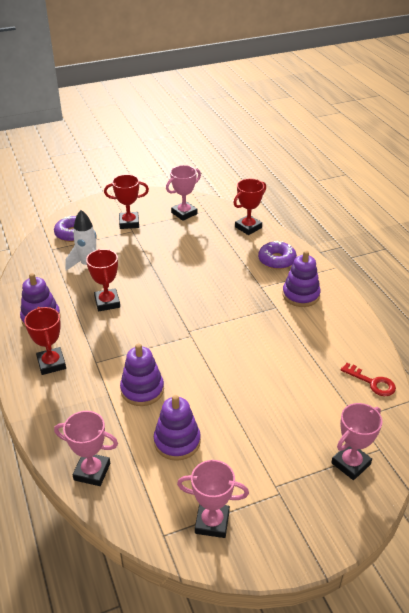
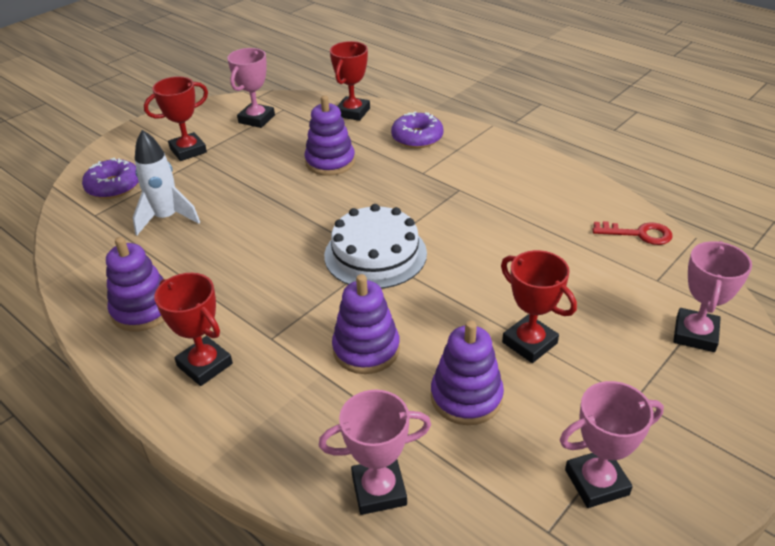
camera: 25 degrees left, 0 degrees up
red trophy [86,249,120,312] -> red trophy moved to [501,250,577,363]
purple stacking toy [282,251,321,307] -> purple stacking toy moved to [305,95,355,176]
none -> white cake [324,204,427,289]

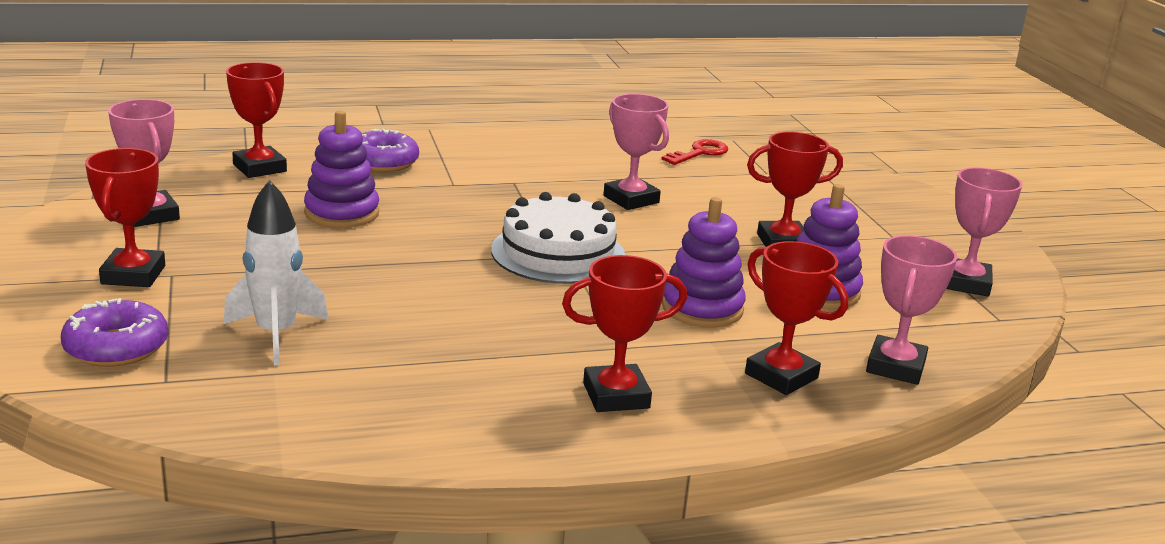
camera: 60 degrees left, 15 degrees down
purple stacking toy [106,237,164,331] -> none
pink trophy [673,241,752,352] -> pink trophy moved to [603,94,669,210]
none -> red trophy [745,241,848,395]

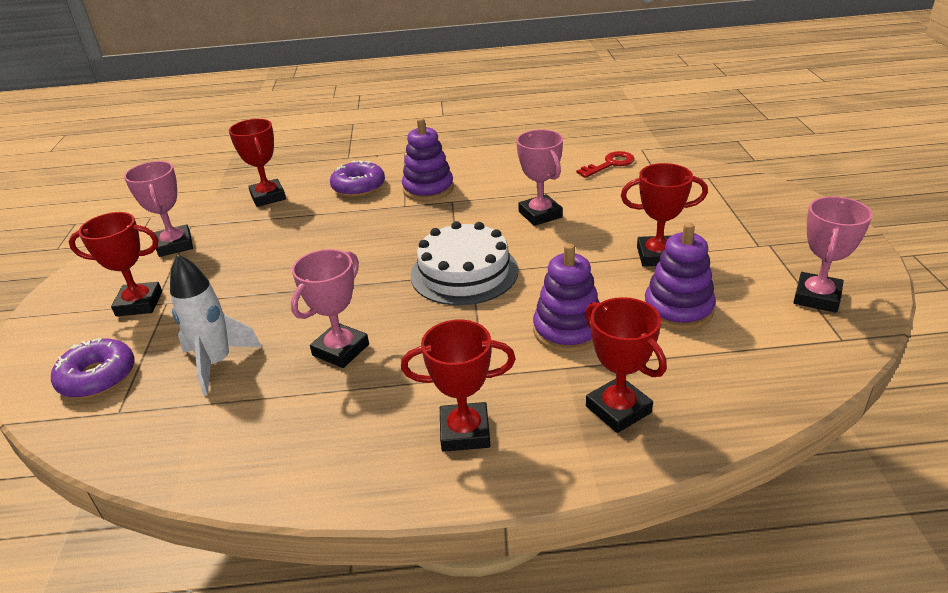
camera: 15 degrees right, 10 degrees up
red trophy [85,148,165,287] -> red trophy turned 75 degrees clockwise [68,212,162,316]
purple stacking toy [304,110,379,228] -> purple stacking toy moved to [402,118,454,201]
pink trophy [866,235,957,385] -> pink trophy moved to [291,249,369,368]

